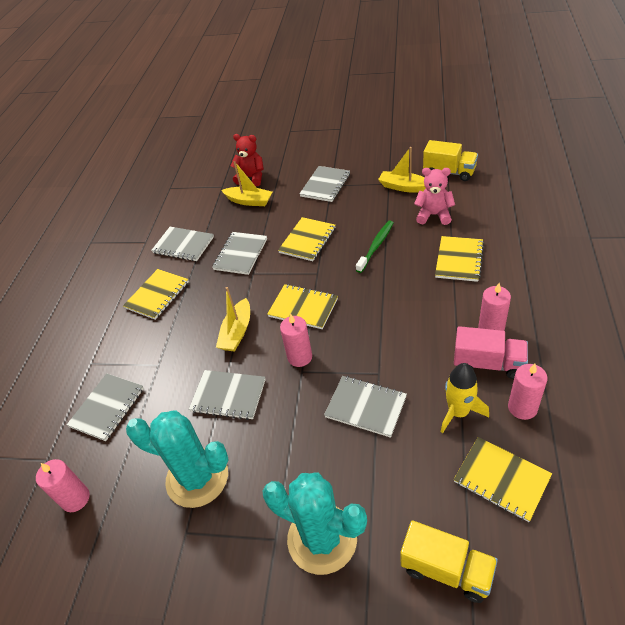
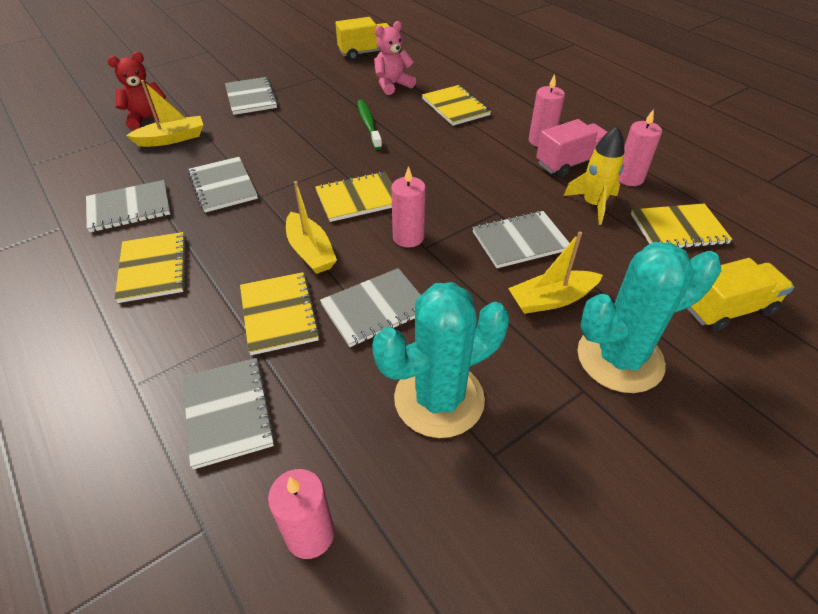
camera: 50 degrees left, 0 degrees up
yellow notebook [278,217,335,261] -> yellow notebook moved to [240,272,320,355]
yellow boat [378,147,426,193] -> yellow boat moved to [508,231,603,314]

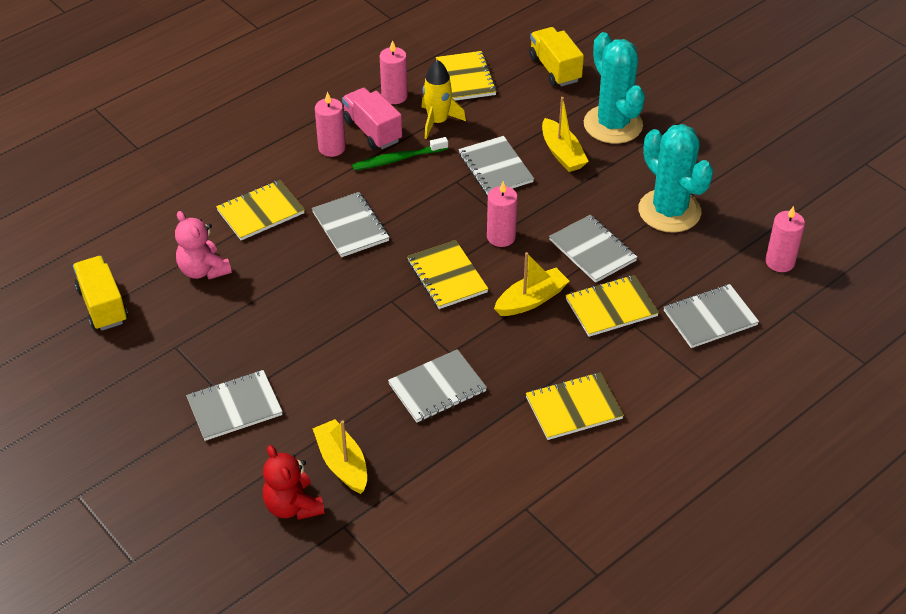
camera: 95 degrees left, 0 degrees up
grey notebook [86,180,170,232] -> grey notebook moved to [312,192,390,257]
green toothbrush [357,100,382,150] -> green toothbrush moved to [352,137,448,171]

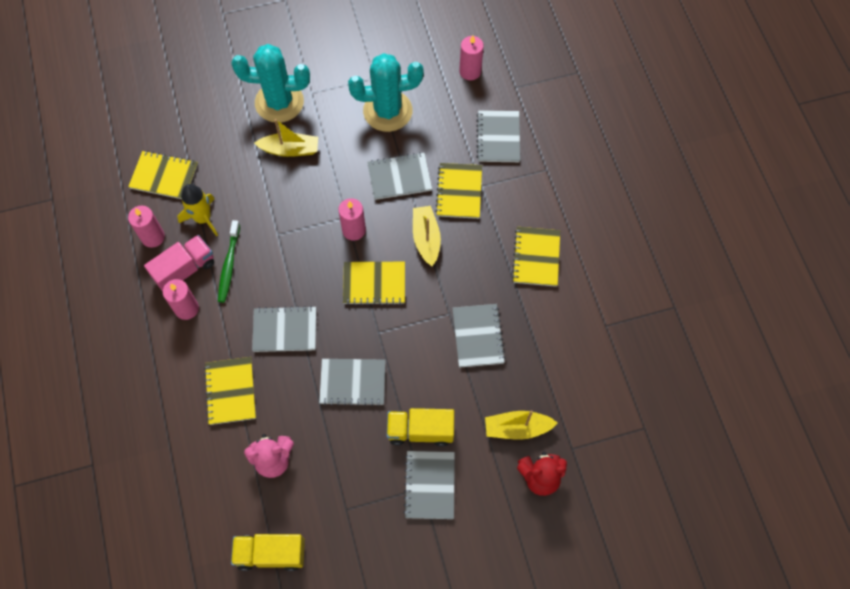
camera: 65 degrees left, 20 degrees up
pink truck [342,88,402,150] -> pink truck turned 150 degrees clockwise [144,235,214,292]
grey notebook [458,136,534,195] -> grey notebook moved to [319,359,385,406]
yellow truck [529,27,584,86] -> yellow truck moved to [387,408,454,447]

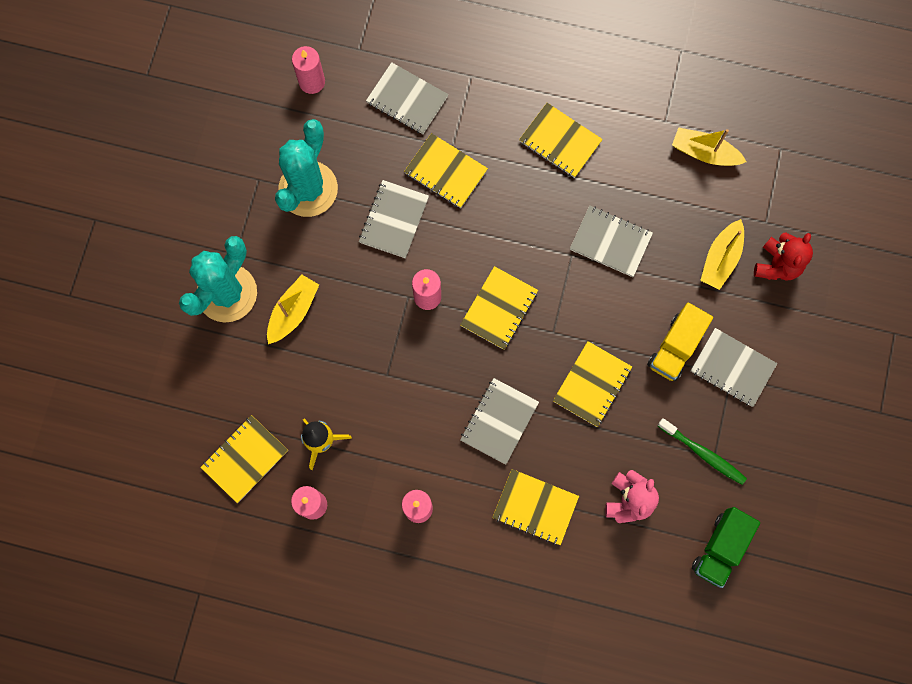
camera: 60 degrees left, 10 degrees up
pink truck [144,235,214,292] -> none
green toothbrush [218,220,240,303] -> green toothbrush moved to [657,418,747,485]
yellow truck [231,534,305,571] -> green truck [692,507,760,588]
grey notebook [319,359,385,406] -> yellow notebook [553,341,632,427]
yellow boat [413,206,441,266] -> yellow boat moved to [672,127,747,166]

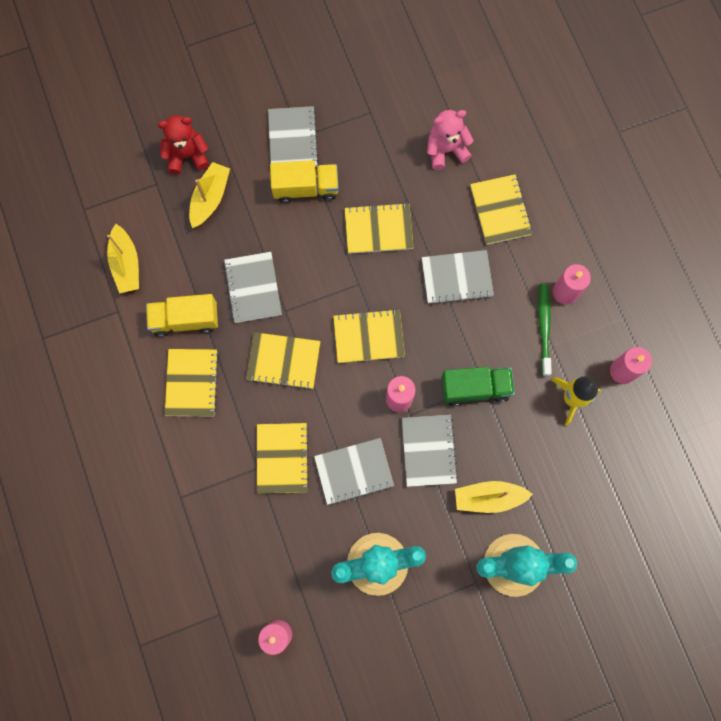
camera: 125 degrees left, 0 degrees up
yellow notebook [200,415,288,503] -> yellow notebook moved to [246,332,321,390]
grey notebook [366,62,449,134] -> grey notebook moved to [402,415,458,487]
green toothbrush [657,418,747,485] -> green toothbrush moved to [538,283,552,376]
green truck [692,507,760,588] -> green truck moved to [441,367,515,406]
yellow boat [700,219,744,290] -> yellow boat turned 60 degrees counterclockwise [189,162,230,228]
none -> yellow truck [146,294,218,337]

